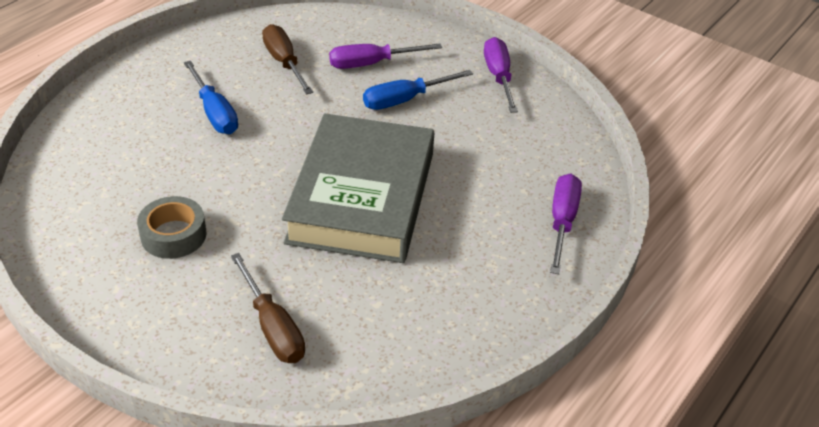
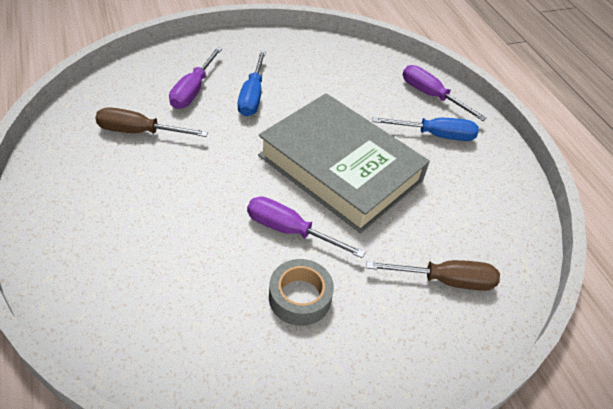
camera: 60 degrees left, 5 degrees up
blue screwdriver [184,61,238,134] -> blue screwdriver moved to [373,117,479,141]
purple screwdriver [484,37,518,113] -> purple screwdriver moved to [247,196,365,258]

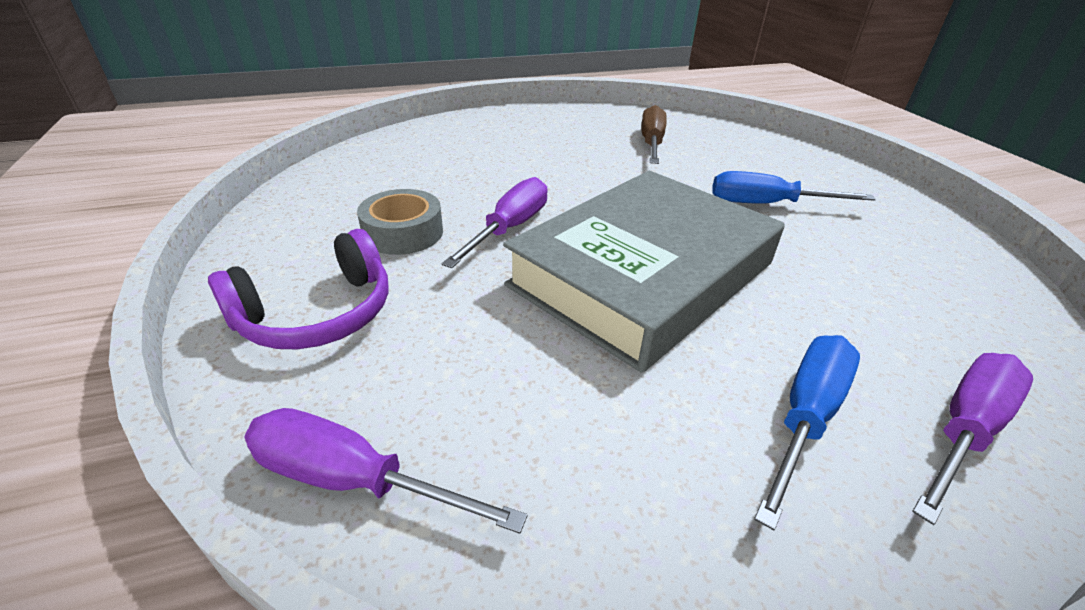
camera: 95 degrees right, 10 degrees down
purple screwdriver [169,47,222,109] -> purple screwdriver moved to [244,408,528,534]
brown screwdriver [366,260,500,291] -> none
blue screwdriver [373,117,479,141] -> blue screwdriver turned 150 degrees counterclockwise [754,335,860,530]
none -> purple headphones [208,229,389,349]

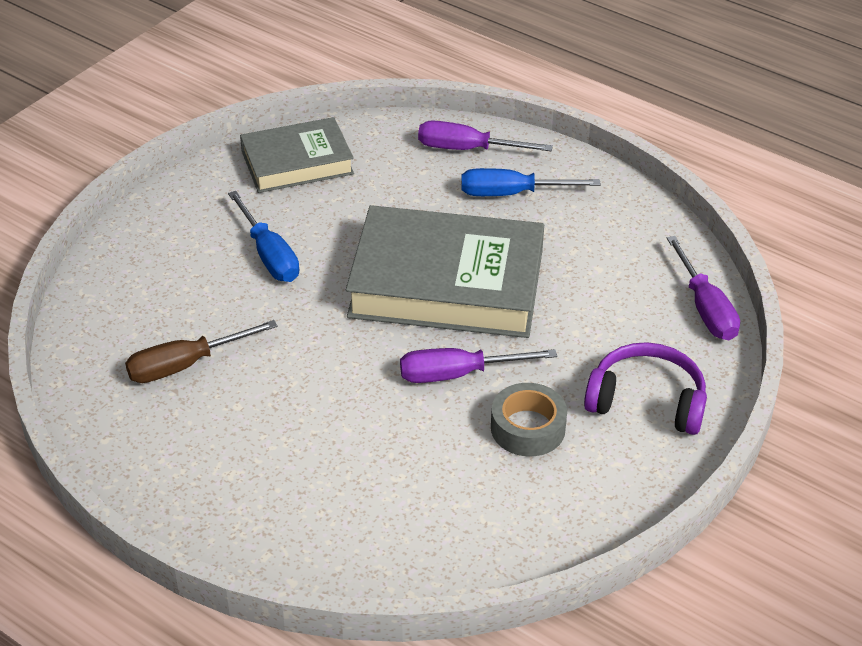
camera: 125 degrees left, 5 degrees up
none -> grey book [240,117,354,193]

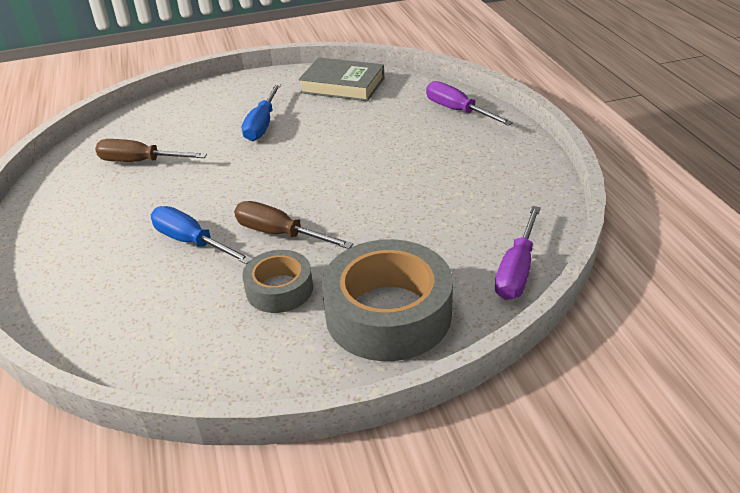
camera: 40 degrees right, 5 degrees down
grey book [346,205,544,338] -> none
purple screwdriver [400,348,557,383] -> brown screwdriver [234,201,353,249]
blue screwdriver [461,168,601,196] -> blue screwdriver moved to [151,206,253,264]
purple headphones [584,342,707,435] -> grey tape [322,239,453,361]

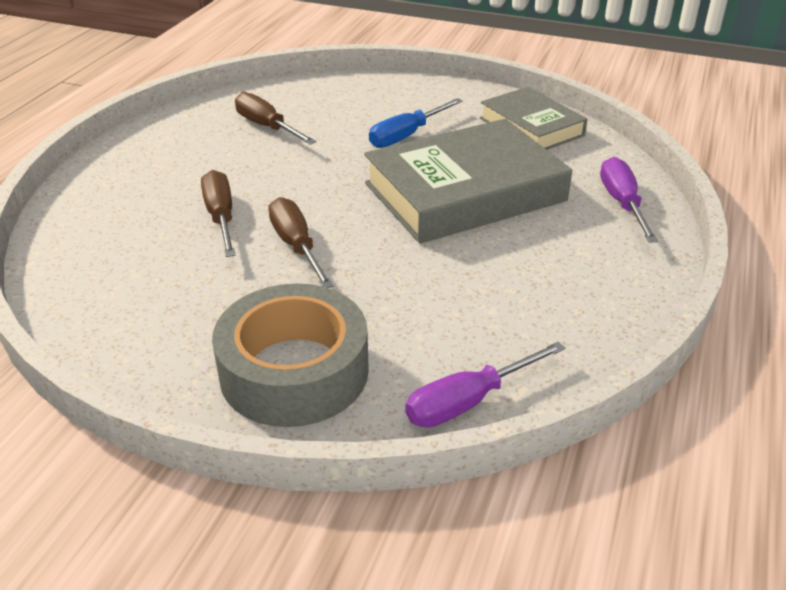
camera: 35 degrees right, 0 degrees up
blue screwdriver [151,206,253,264] -> brown screwdriver [201,170,236,257]
grey tape [242,250,313,313] -> none
none -> grey book [364,119,572,244]

